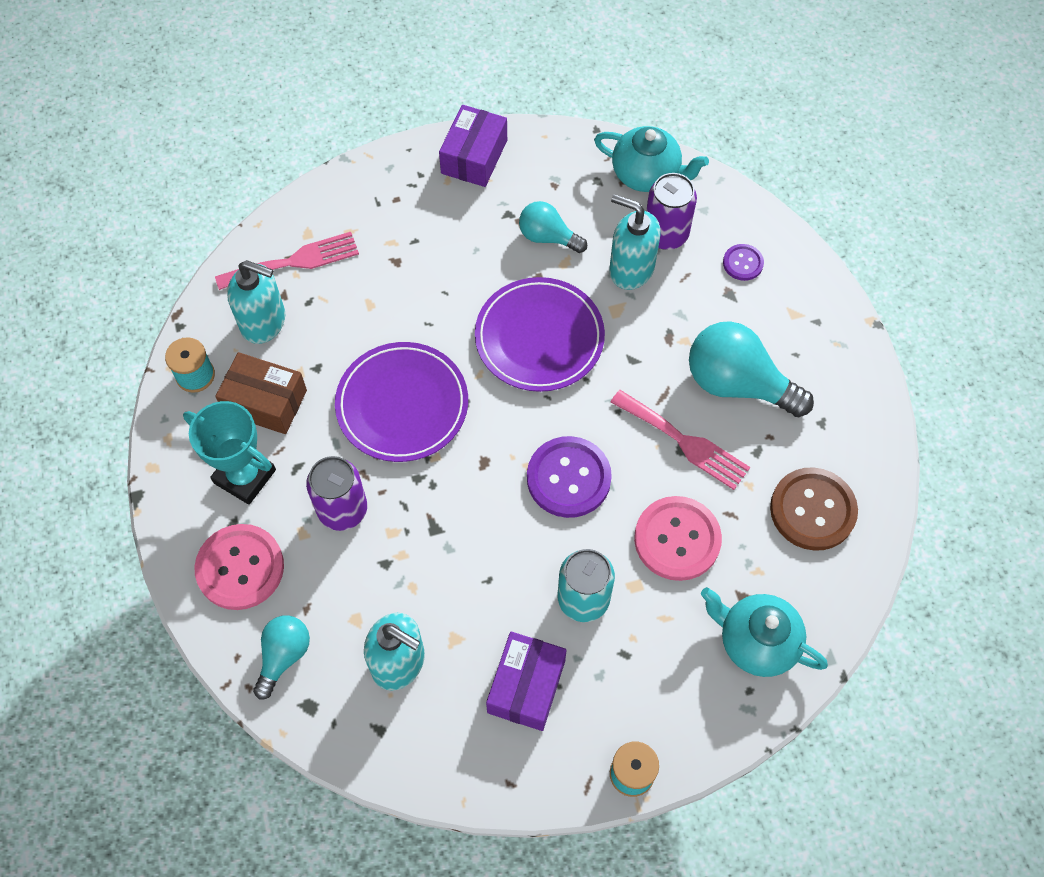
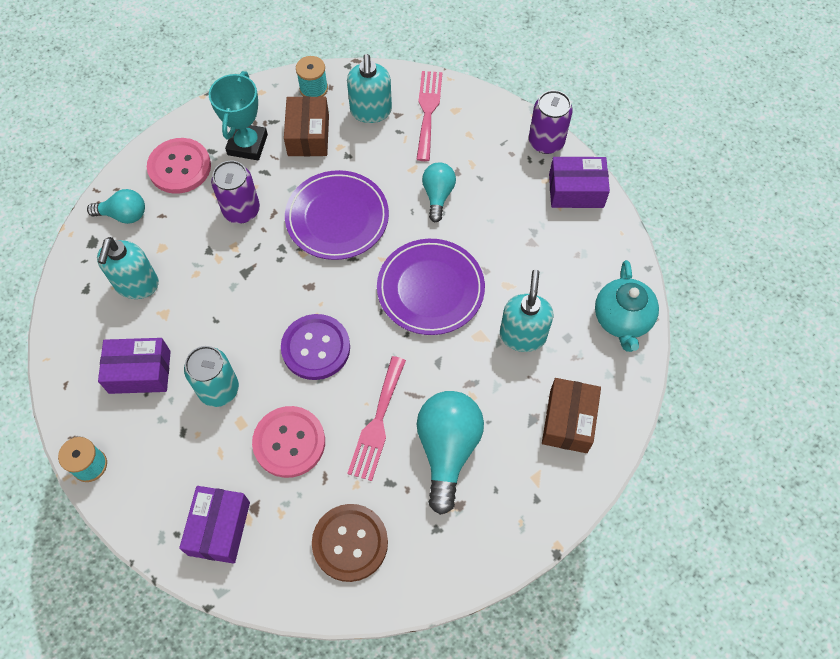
camera: 70 degrees right, 0 degrees up
pink fork [215,232,359,290] -> pink fork turned 135 degrees counterclockwise [416,71,442,161]
turquoise light bulb [519,201,587,253] -> turquoise light bulb moved to [422,162,456,222]
purple can [646,173,697,250] -> purple can moved to [529,90,573,154]
turquoise teapot [701,587,828,677] -> purple box [179,486,250,564]
purple button [723,244,764,281] -> brown box [542,378,601,453]

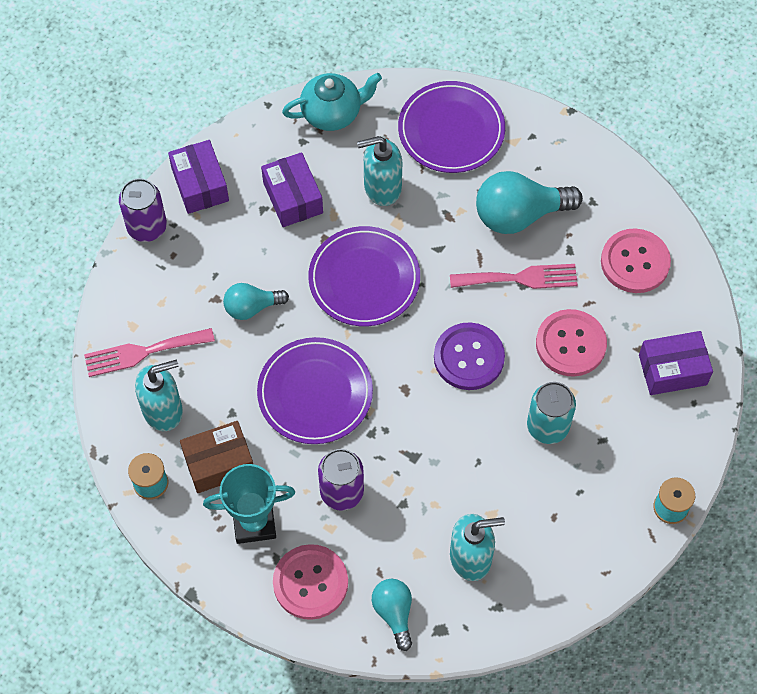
camera: 110 degrees left, 0 degrees up
purple box [98,338,171,394] -> purple box moved to [261,152,323,227]
brown button [312,504,388,582] -> pink button [601,228,671,293]
brown box [542,378,601,453] -> purple plate [398,81,505,173]

